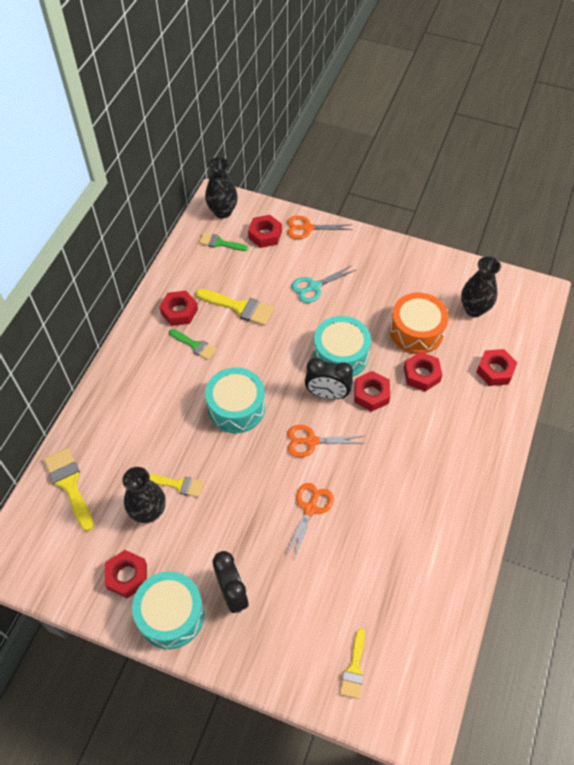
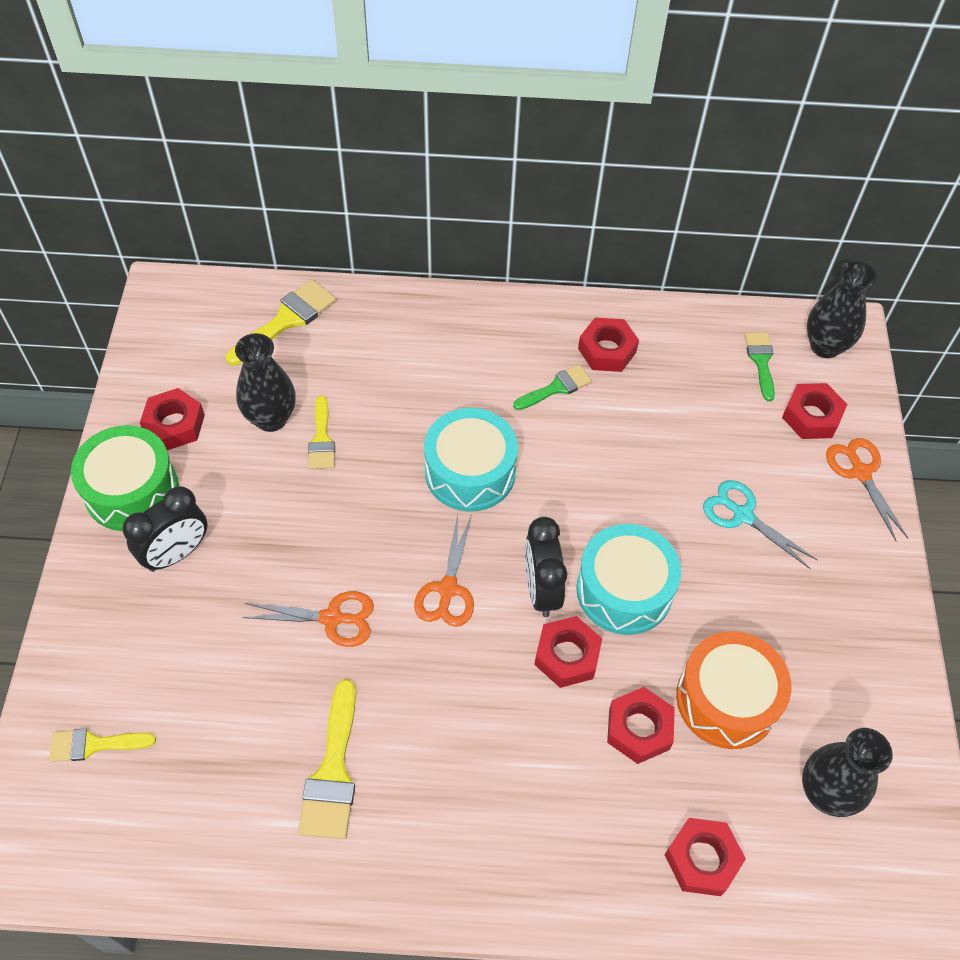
camera: 70 degrees right, 0 degrees up
turquoise drum [132,571,205,649] -> green drum [71,425,179,531]
green brush [169,329,217,360] -> green brush turned 135 degrees counterclockwise [513,364,592,410]
yellow brush [196,289,274,326] -> yellow brush moved to [298,679,356,839]
orange scissors [287,425,366,457] -> orange scissors turned 150 degrees counterclockwise [414,515,474,627]

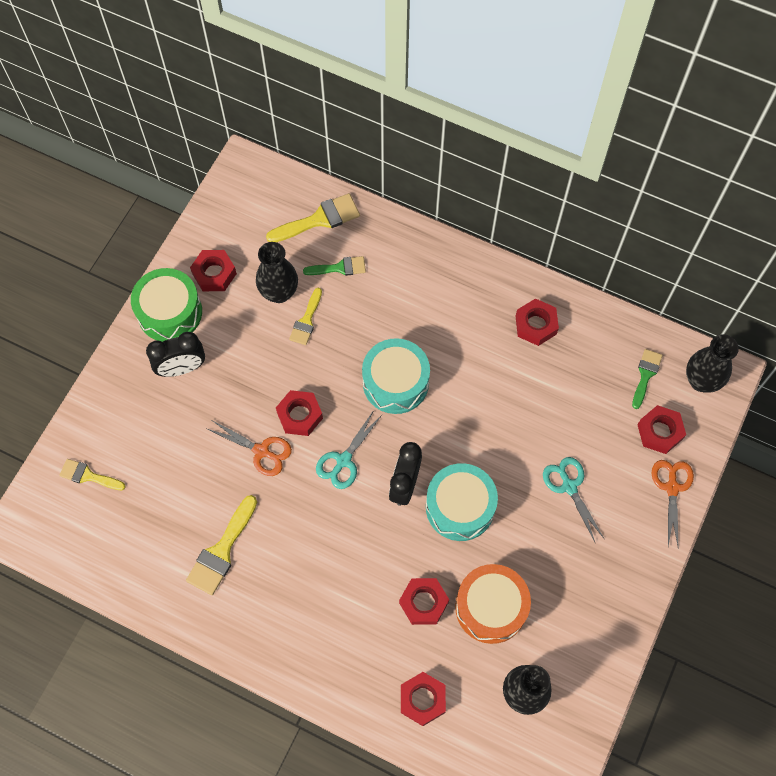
camera: 25 degrees right, 10 degrees up
orange scissors [414,515,474,627] -> turquoise scissors [316,410,382,489]
green brush [513,364,592,410] -> green brush moved to [303,256,366,276]
red nut [534,616,602,688] -> red nut moved to [276,390,323,436]

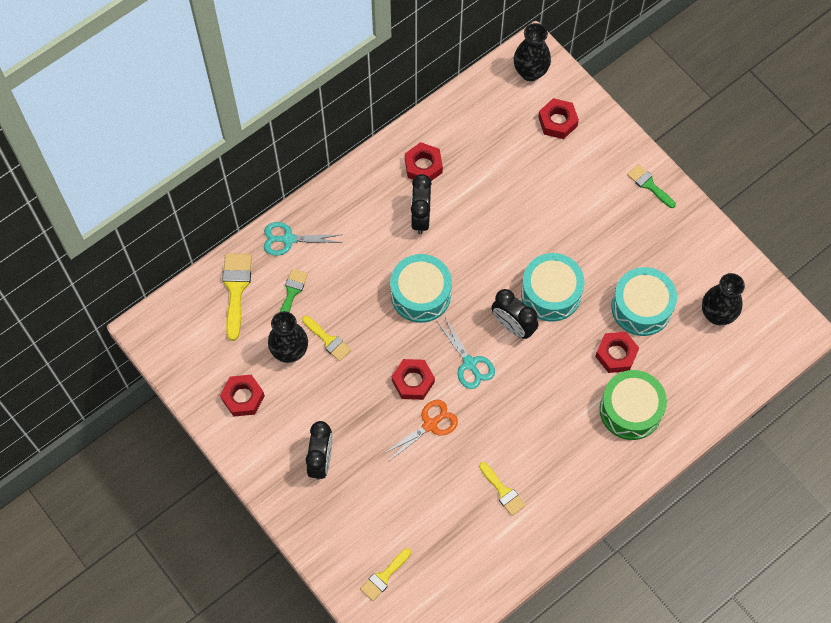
camera: 65 degrees left, 0 degrees up
green drum [131,268,202,342] -> green drum moved to [600,370,667,440]
yellow brush [186,495,257,595] -> yellow brush [479,462,526,516], size x0.64
red nut [401,672,446,726] -> none
orange drum [455,564,531,644] -> turquoise drum [611,267,677,336]
turquoise scissors [543,457,604,542] -> turquoise scissors moved to [264,222,343,256]
green brush [632,349,663,409] -> green brush moved to [627,164,676,208]
orange scissors [652,460,694,546] -> none
none -> black clock [411,174,432,234]

